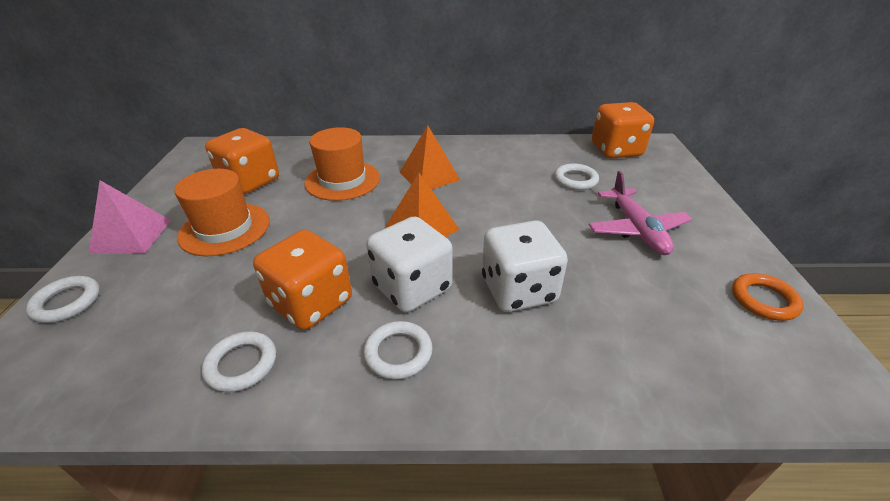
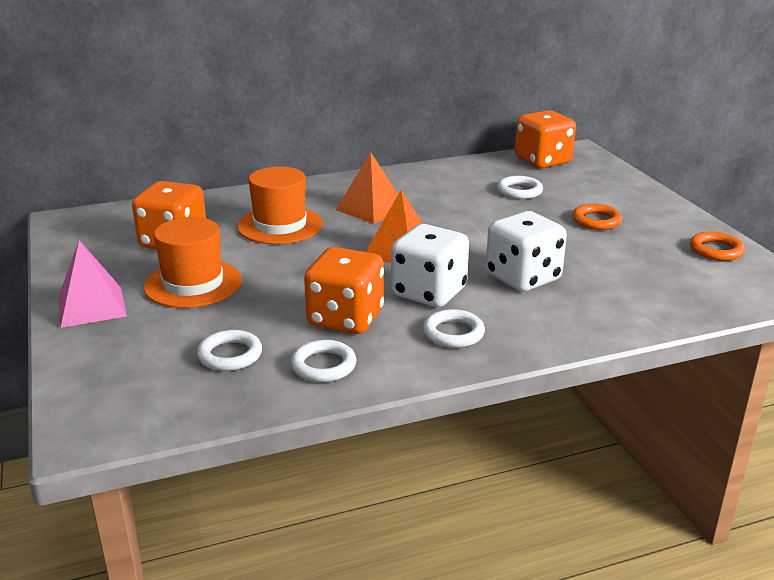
camera: 20 degrees left, 10 degrees down
white ring [26,276,100,323] -> white ring moved to [197,330,262,371]
pink plane [588,171,692,255] -> orange ring [572,204,622,230]

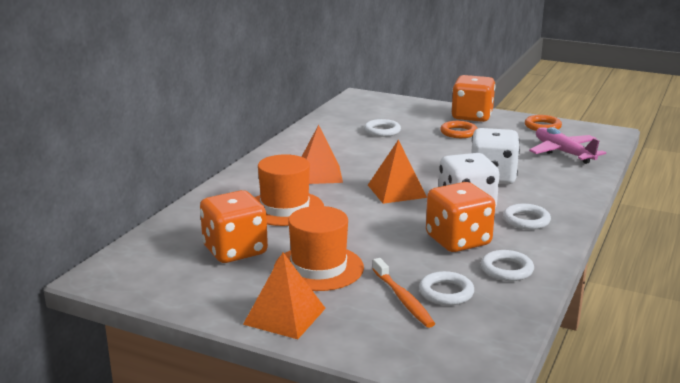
camera: 45 degrees left, 5 degrees down
pink pyramid [58,240,127,328] -> orange pyramid [243,252,326,339]
orange dice [515,110,576,168] -> orange dice moved to [451,75,495,122]
none -> orange toothbrush [373,258,435,328]
none -> pink plane [529,127,606,164]

